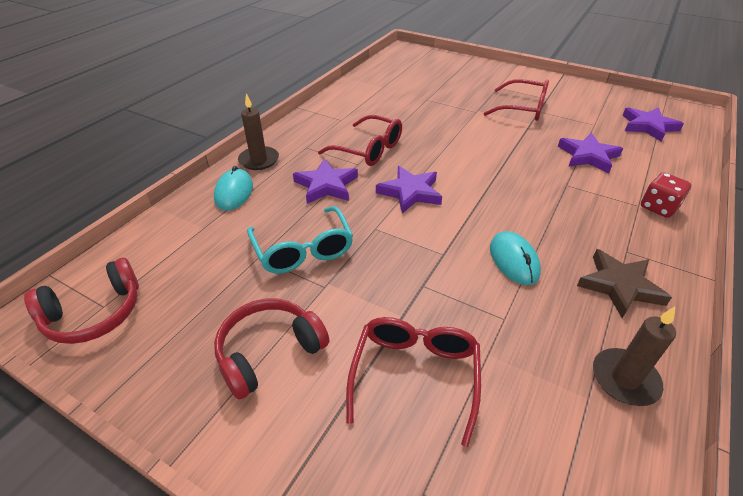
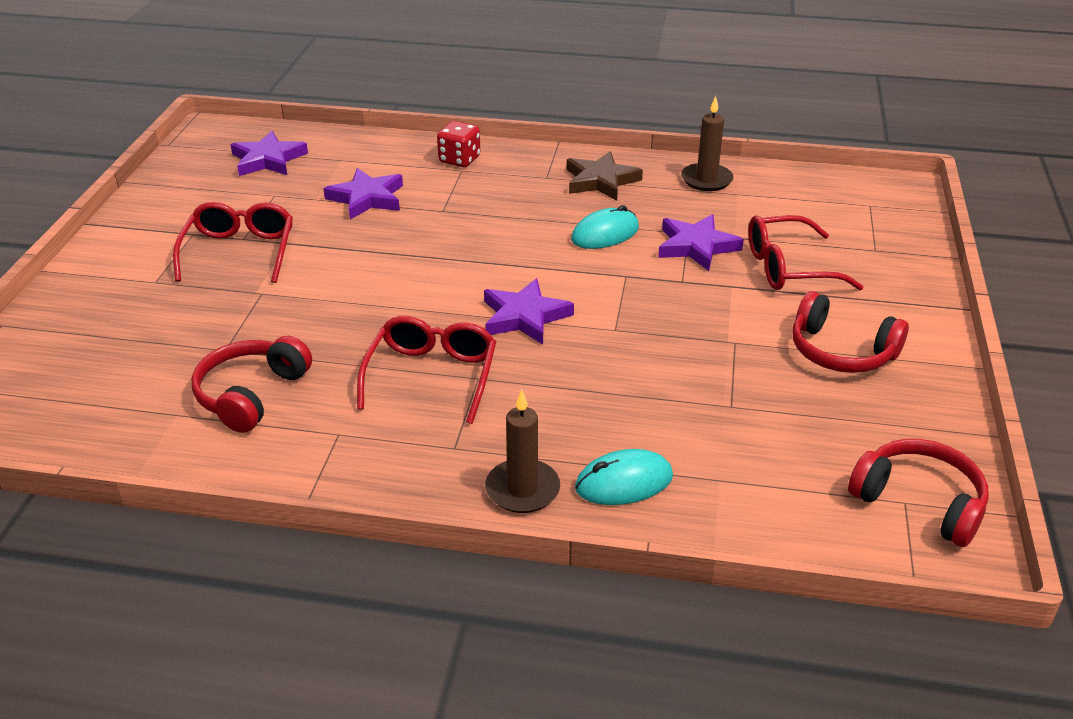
camera: 110 degrees left, 5 degrees down
turquoise glasses [247,206,353,274] -> none
purple star [293,159,358,204] -> purple star moved to [658,214,744,271]
none -> red headphones [192,336,312,433]

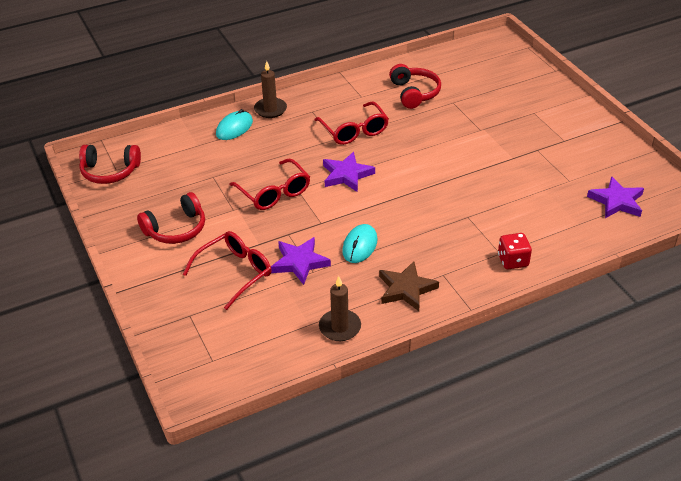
camera: 145 degrees right, 5 degrees up
red glasses [173,202,293,283] -> red glasses moved to [229,159,310,210]
purple star [323,168,403,219] -> none
red headphones [793,291,909,373] -> red headphones turned 150 degrees clockwise [137,192,205,244]

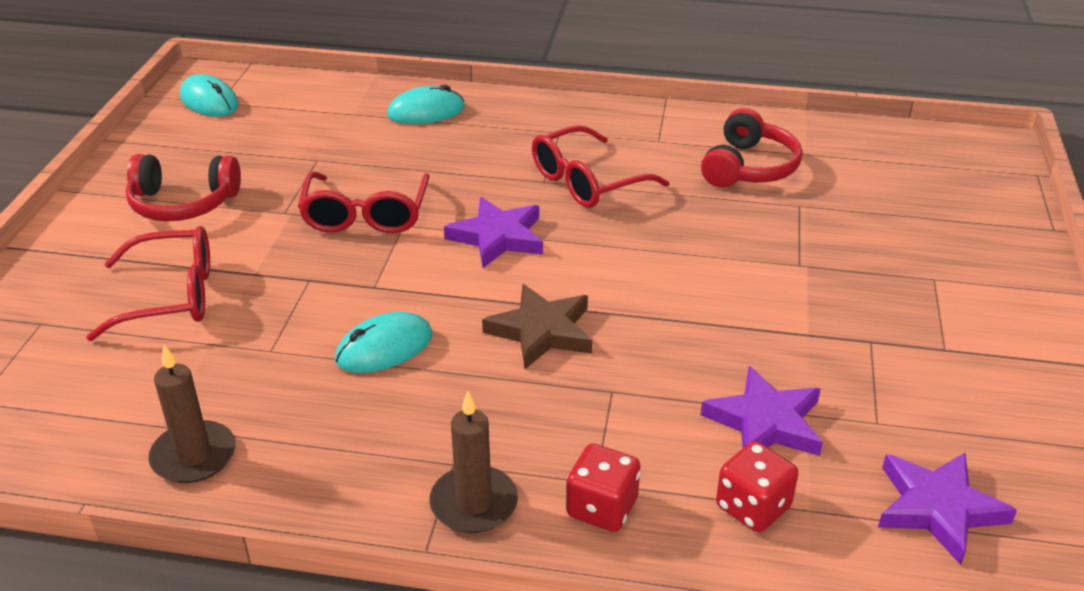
camera: 35 degrees right, 5 degrees down
red headphones [79,145,141,184] -> turquoise mouse [180,74,239,117]
brown candle [254,61,287,118] -> brown candle moved to [429,391,518,533]
purple star [271,237,331,285] -> purple star moved to [701,366,823,456]
red glasses [314,101,389,145] -> red glasses turned 45 degrees clockwise [532,125,669,208]
brown star [379,261,439,311] -> brown star moved to [482,284,592,369]
none -> red dice [716,441,798,532]

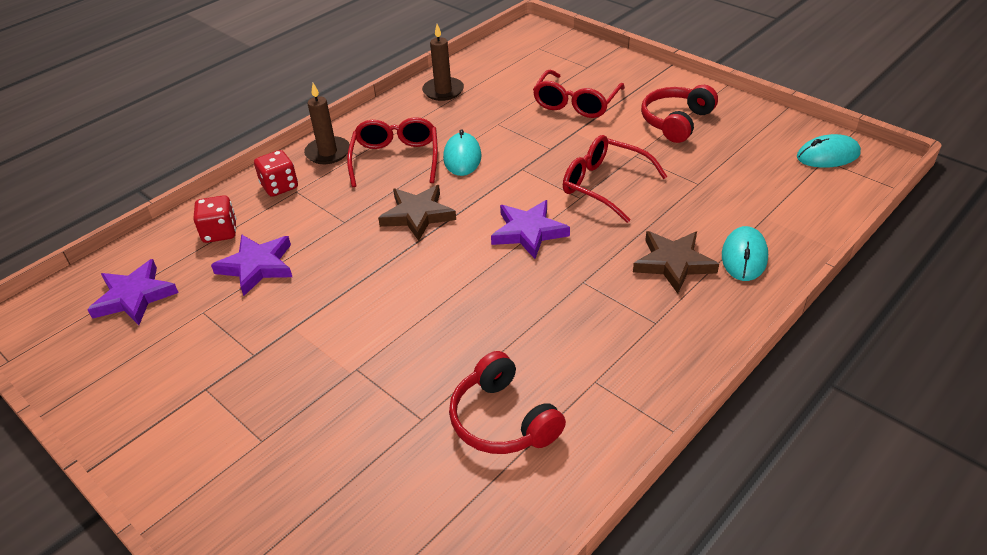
camera: 125 degrees right, 5 degrees up
red glasses [532,125,669,208] -> red glasses moved to [347,117,438,187]
none -> brown star [633,231,719,294]

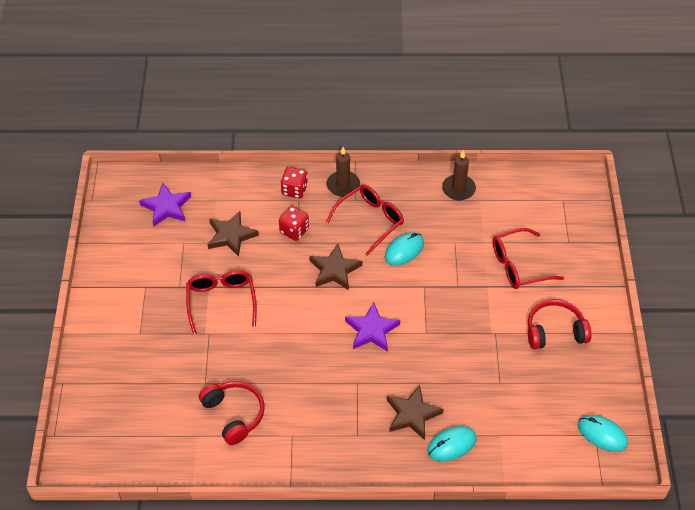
camera: 45 degrees right, 10 degrees up
red dice [193,195,236,243] -> red dice moved to [279,206,309,241]
purple star [211,234,292,296] -> brown star [207,211,259,257]
red headphones [449,351,566,454] -> red headphones turned 135 degrees clockwise [199,381,265,445]
red glasses [563,135,668,223] -> red glasses moved to [186,270,257,334]

